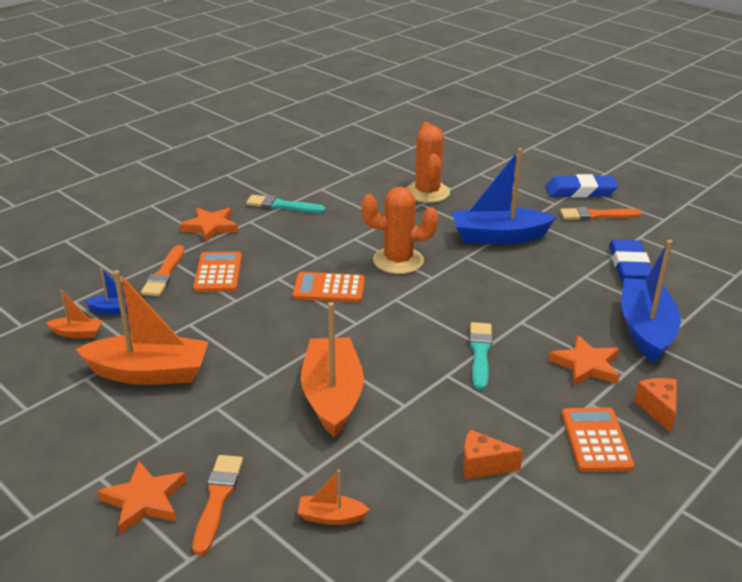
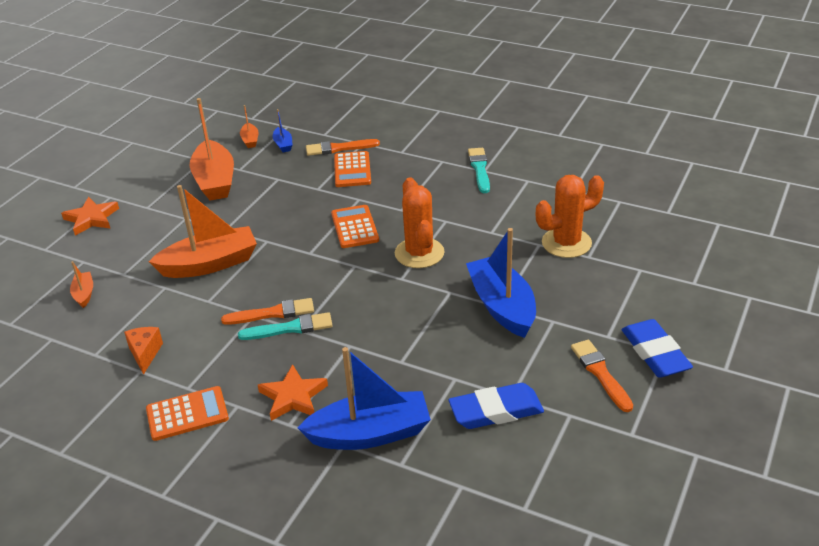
camera: 75 degrees right, 5 degrees up
orange star [179,208,238,242] -> none
orange calculator [193,252,242,292] -> orange calculator turned 105 degrees clockwise [334,151,371,187]
orange brush [193,455,243,555] -> orange brush moved to [221,298,314,325]
orange cheese [634,378,677,433] -> none

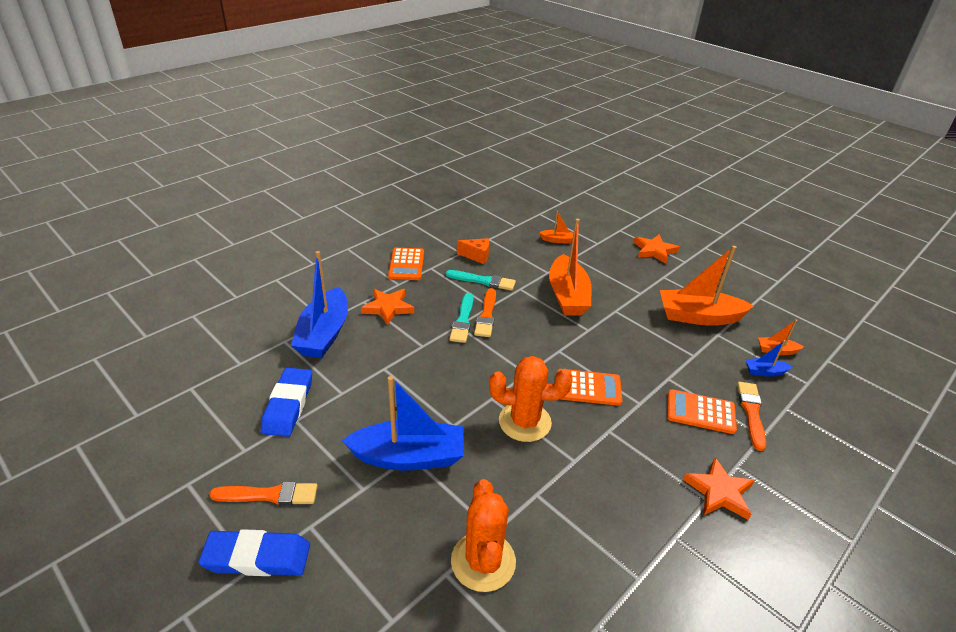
camera: 105 degrees right, 0 degrees up
turquoise brush [468,148,490,193] -> turquoise brush moved to [446,270,516,291]
none -> orange star [683,458,755,520]

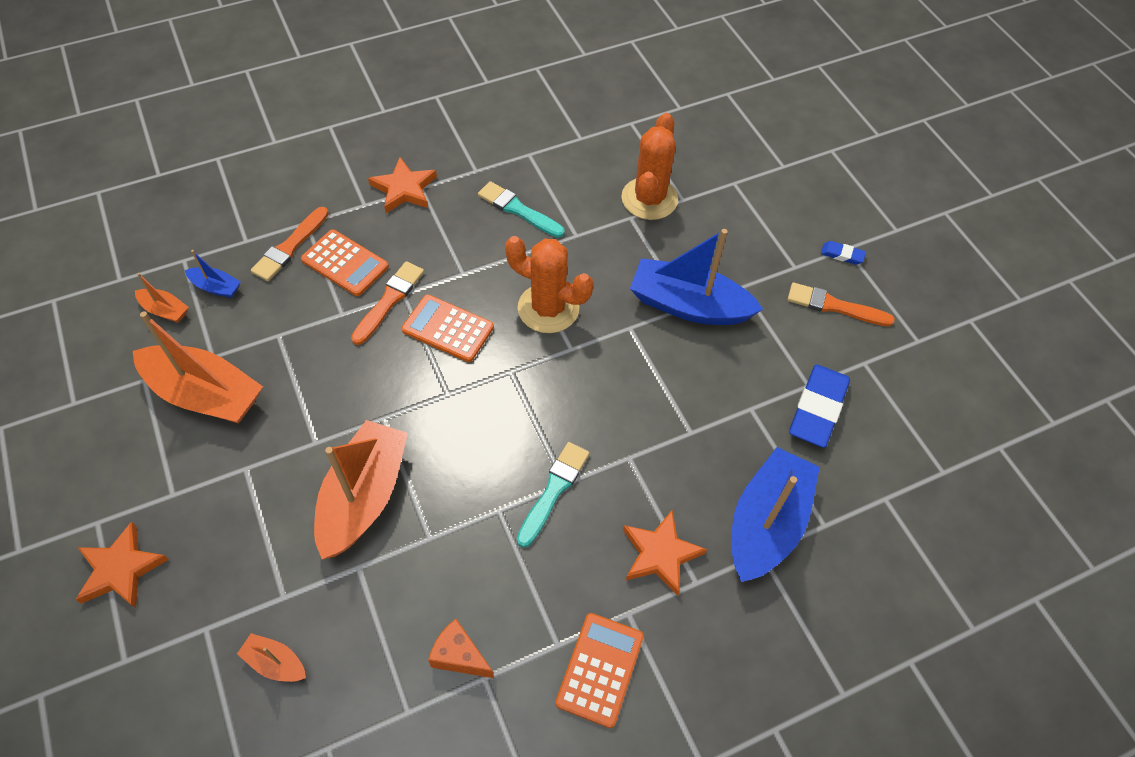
camera: 160 degrees left, 20 degrees up
blue eraser [198,529,310,576] -> blue eraser [821,241,866,265], size x0.47
turquoise brush [446,270,516,291] -> turquoise brush moved to [478,181,565,238]
orange brush [474,288,496,337] -> orange brush moved to [351,261,424,345]

